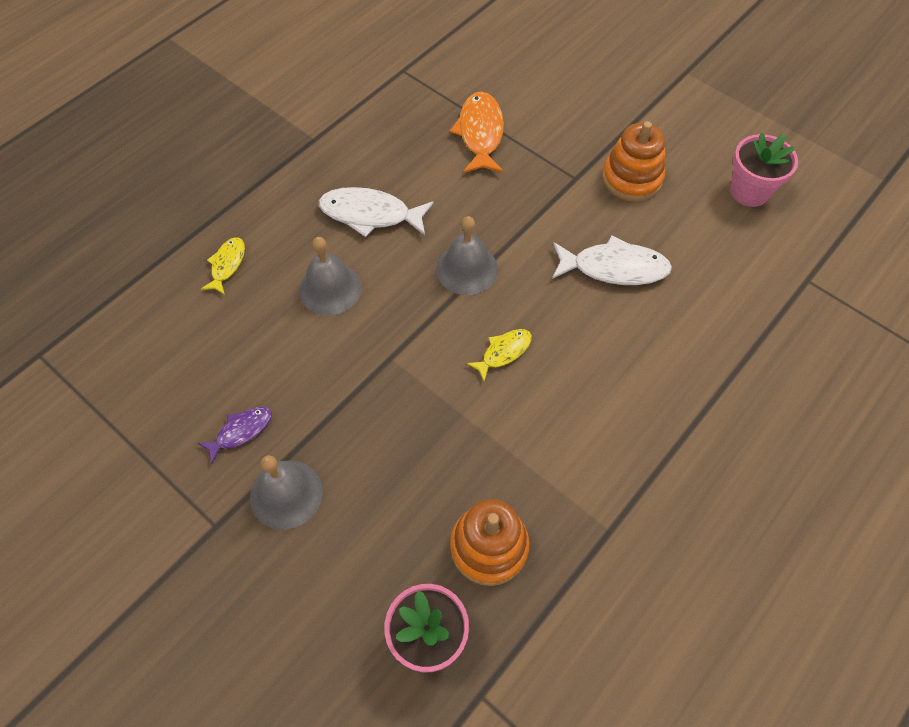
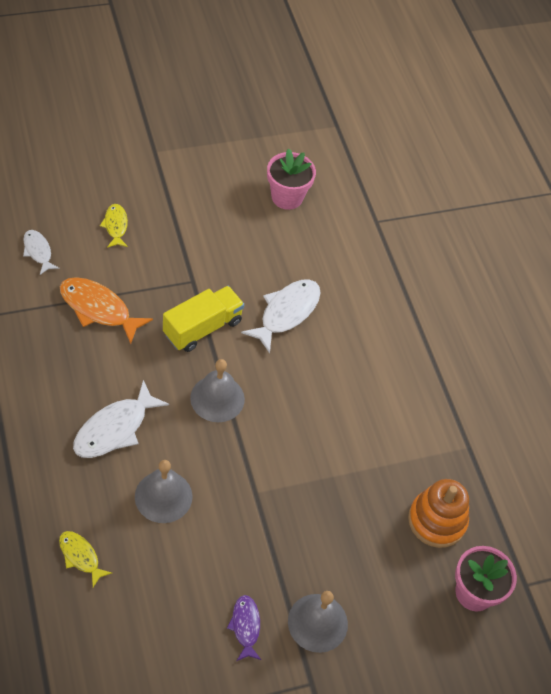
camera: 65 degrees left, 5 degrees down
yellow fish [467,329,532,381] -> yellow fish moved to [100,204,128,248]
orange stacking toy [602,121,665,202] -> none
none -> white fish [23,230,59,275]
none -> yellow truck [163,286,244,352]

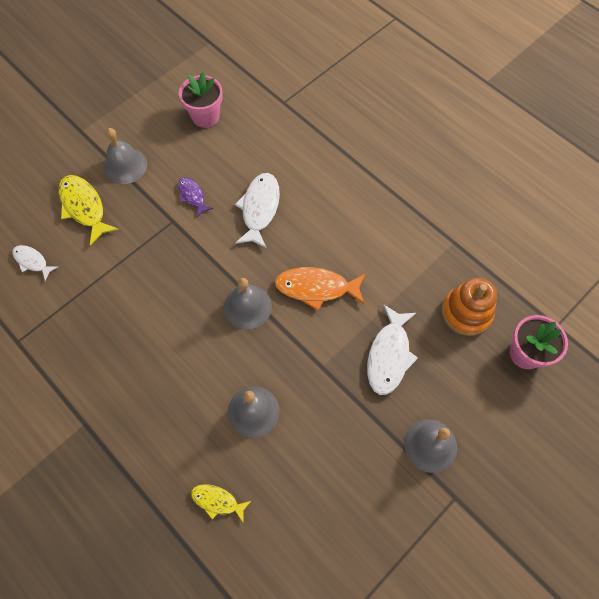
camera: 20 degrees left, 10 degrees up
orange fish [60,277,153,344] -> orange fish moved to [275,267,366,311]
white fish [73,380,169,458] -> white fish moved to [367,304,418,395]
yellow fish [100,204,128,248] -> yellow fish [59,175,119,246], size x1.73
yellow truck [163,286,244,352] -> none
purple fish [227,595,261,661] -> purple fish moved to [178,177,213,217]
none -> grey bell [104,128,147,184]

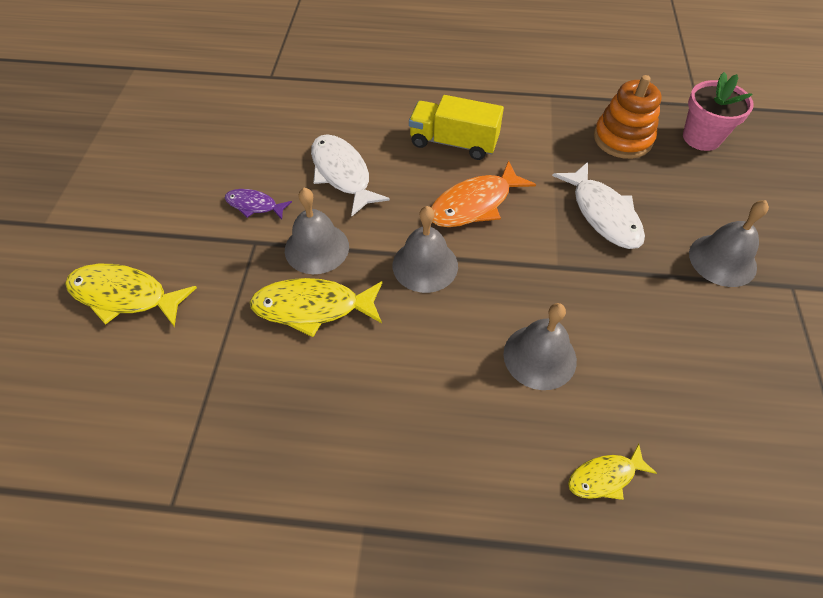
camera: 40 degrees left, 10 degrees down
white fish [12,245,58,281] -> none
grey bell [104,128,147,184] -> grey bell moved to [285,188,349,274]
pink flower pot [179,72,223,128] -> none
none -> yellow fish [250,278,382,337]
none -> yellow truck [409,95,504,160]

